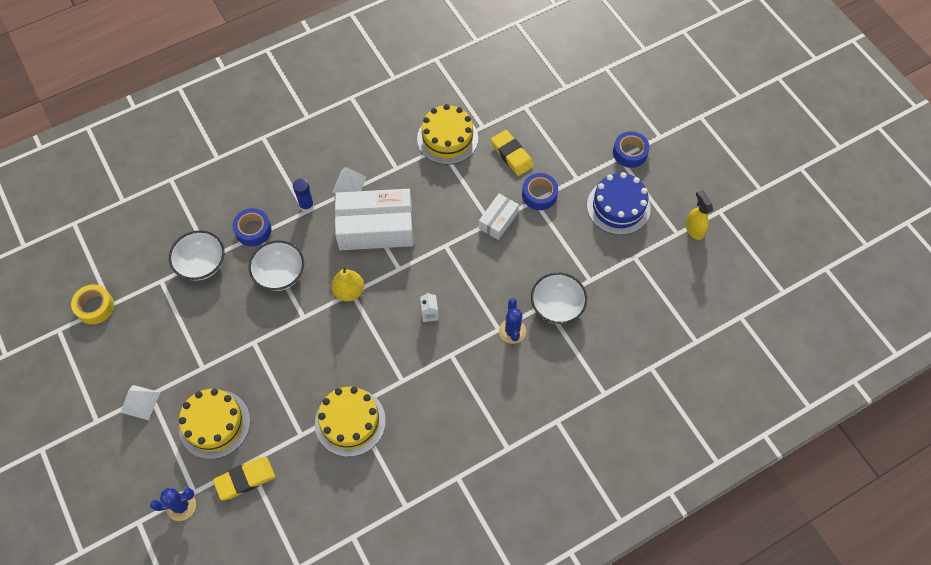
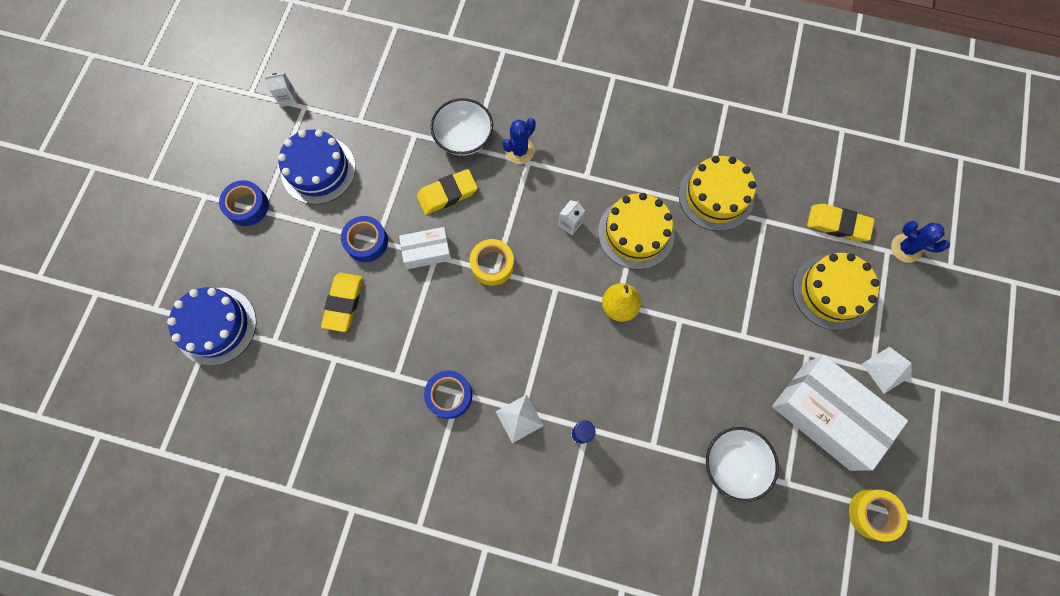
camera: 135 degrees left, 10 degrees up
blue tape [233,208,271,246] -> blue tape moved to [424,370,472,419]
white bowl [249,240,304,291] -> none
white box [335,189,414,250] -> white box moved to [772,355,908,471]
yellow cake [417,104,478,165] -> yellow cake moved to [598,193,675,270]
yellow spray bottle [686,190,713,240] -> white carton [264,73,297,107]
none -> blue cake [167,287,257,366]
none -> yellow eraser [417,169,478,215]
none -> yellow tape [470,239,514,286]

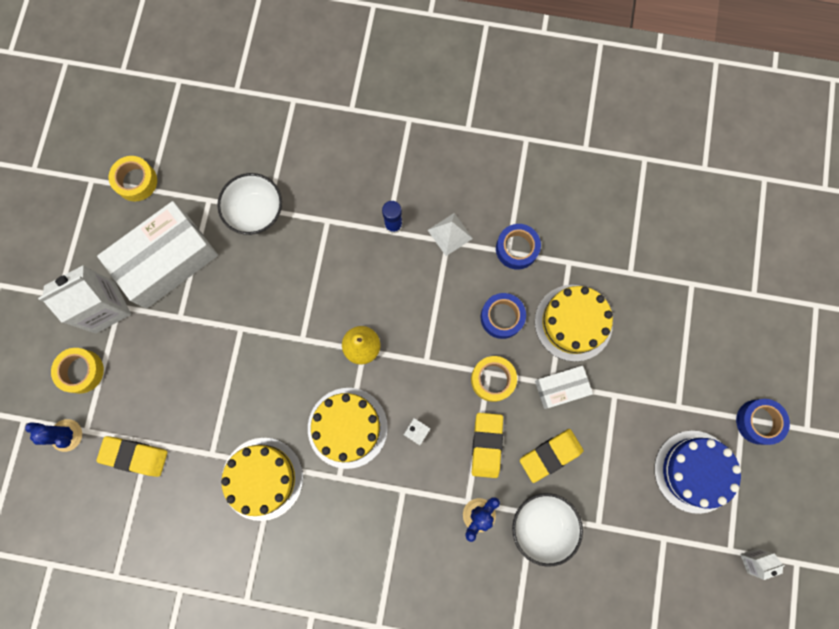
camera: 175 degrees right, 5 degrees up
blue cake [167,287,257,366] -> none
yellow eraser [321,273,363,332] -> yellow eraser moved to [472,413,503,478]
blue tape [341,216,388,262] -> blue tape moved to [481,293,526,339]
white box [772,355,908,471] -> white box turned 75 degrees counterclockwise [97,201,218,309]
yellow cake [793,253,880,330] -> yellow cake moved to [535,285,613,362]
white pyramid [862,347,912,394] -> white carton [38,265,131,333]
none -> yellow tape [51,348,104,394]

